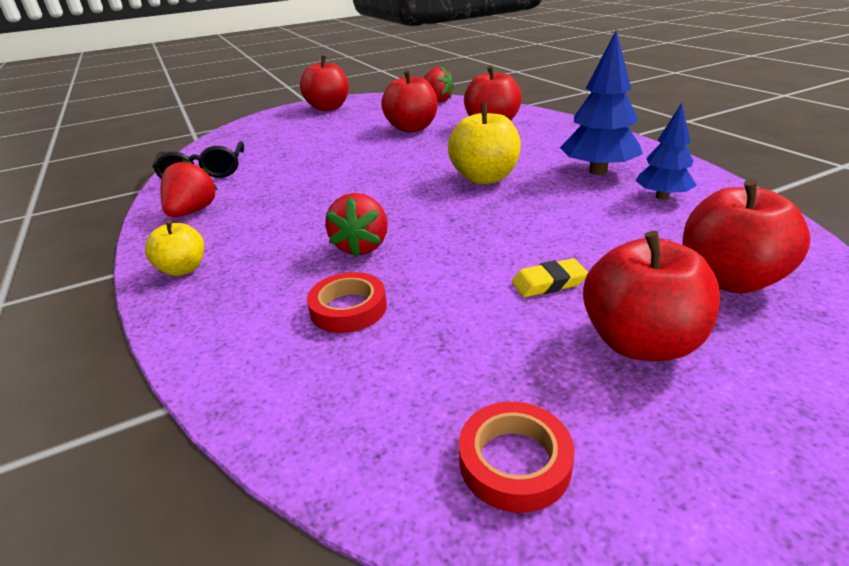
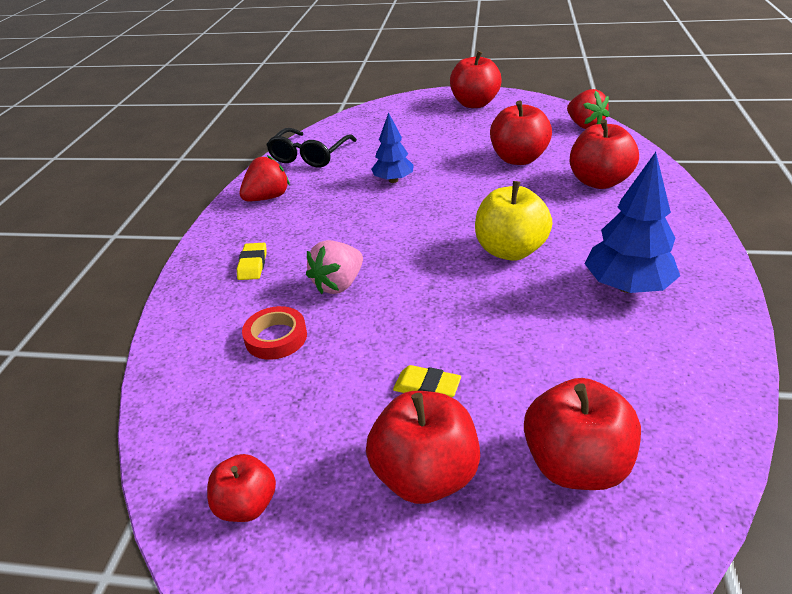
camera: 35 degrees right, 5 degrees up
yellow apple [145,220,204,276] -> none
red strawberry [325,193,388,257] -> pink strawberry [306,240,363,294]
red tape [459,402,574,513] -> red apple [207,454,276,522]
blue tree [635,103,697,200] -> blue tree moved to [371,112,414,183]
none -> yellow eraser [237,243,267,280]

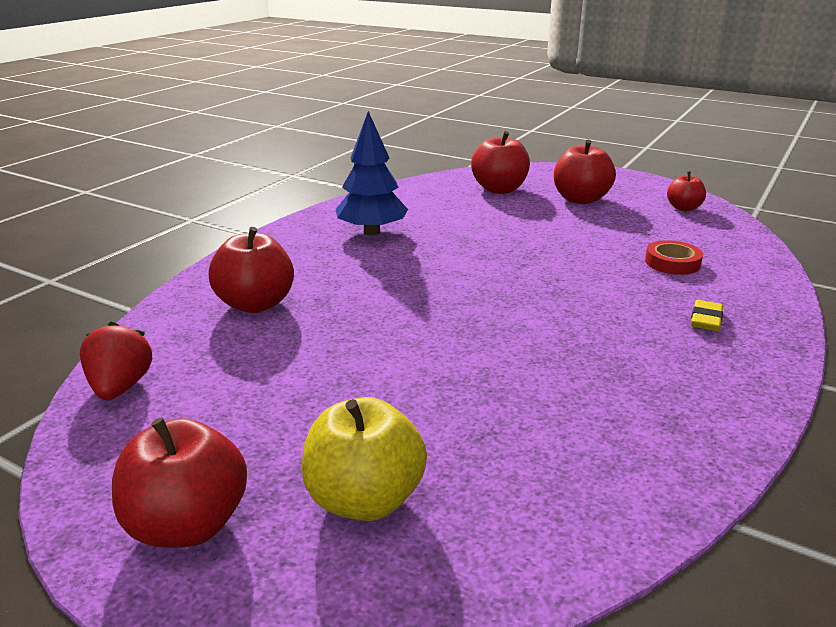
camera: 160 degrees left, 10 degrees down
red strawberry [239,155,290,202] -> none
black glasses [266,128,357,168] -> none
pink strawberry [306,240,363,294] -> none
blue tree [371,112,414,183] -> none
yellow eraser [393,365,461,397] -> none
yellow apple [475,181,552,261] -> yellow apple moved to [302,397,427,521]
red apple [490,100,552,165] -> none

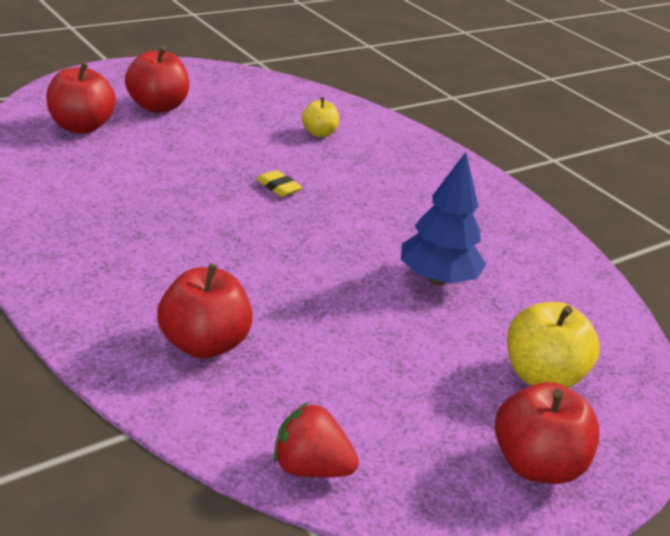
camera: 70 degrees left, 5 degrees up
blue tree [336,111,408,236] -> blue tree moved to [401,152,486,285]
red tape [645,240,703,275] -> yellow apple [302,97,339,137]
red apple [667,172,706,211] -> none
yellow eraser [691,300,723,331] -> yellow eraser moved to [256,170,303,197]

